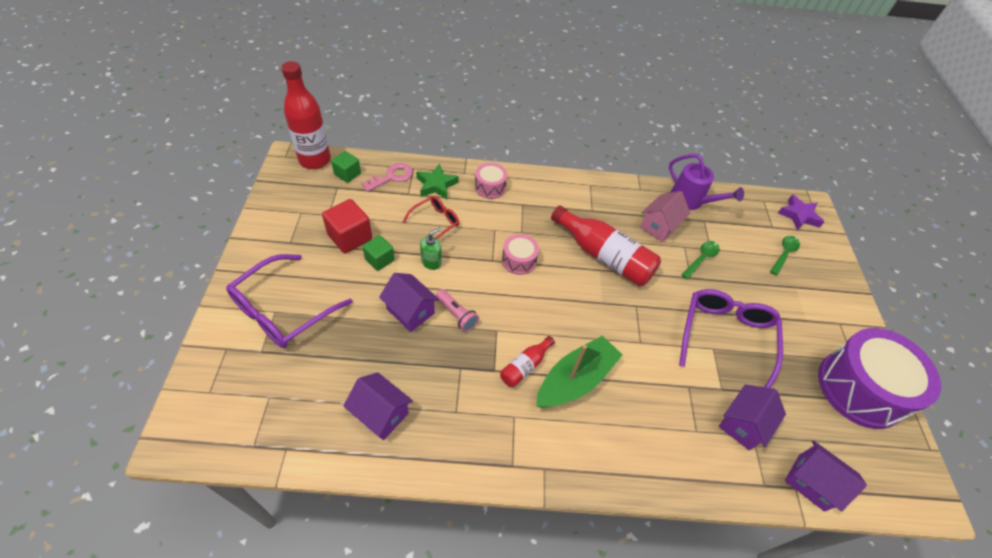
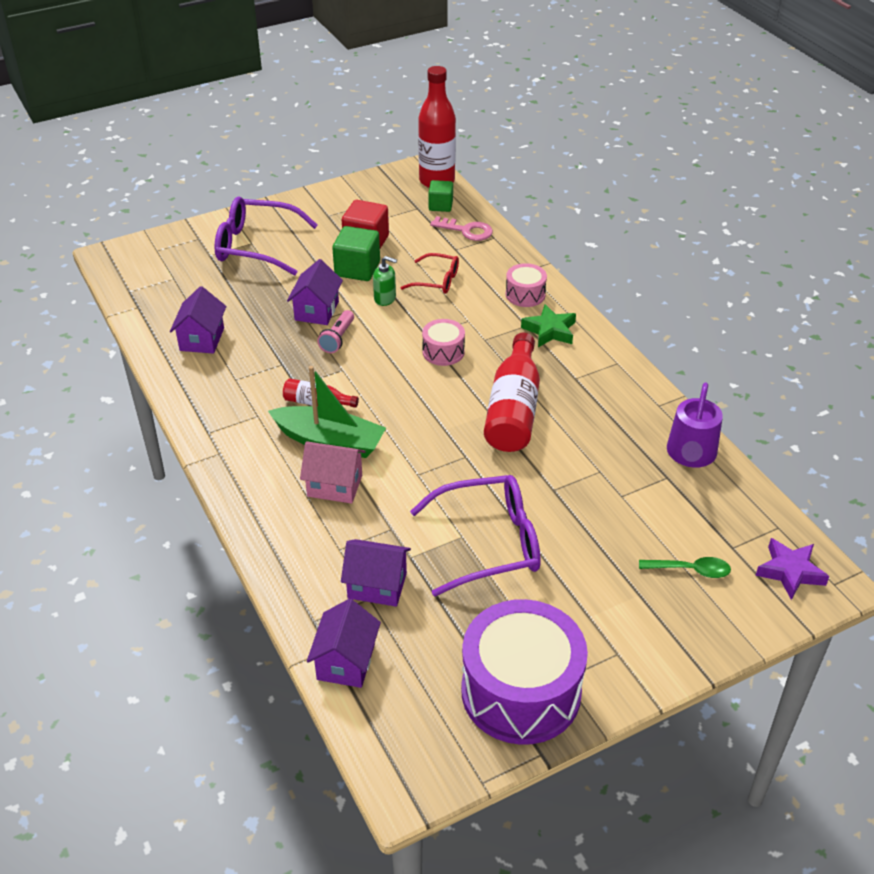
camera: 65 degrees right, 10 degrees down
green cube [362,235,395,271] -> green cube [332,226,380,281], size x1.56
green star [416,164,459,199] -> green star moved to [521,304,576,347]
pink house [640,191,690,242] -> pink house moved to [300,441,366,504]
green spoon [681,241,720,279] -> none

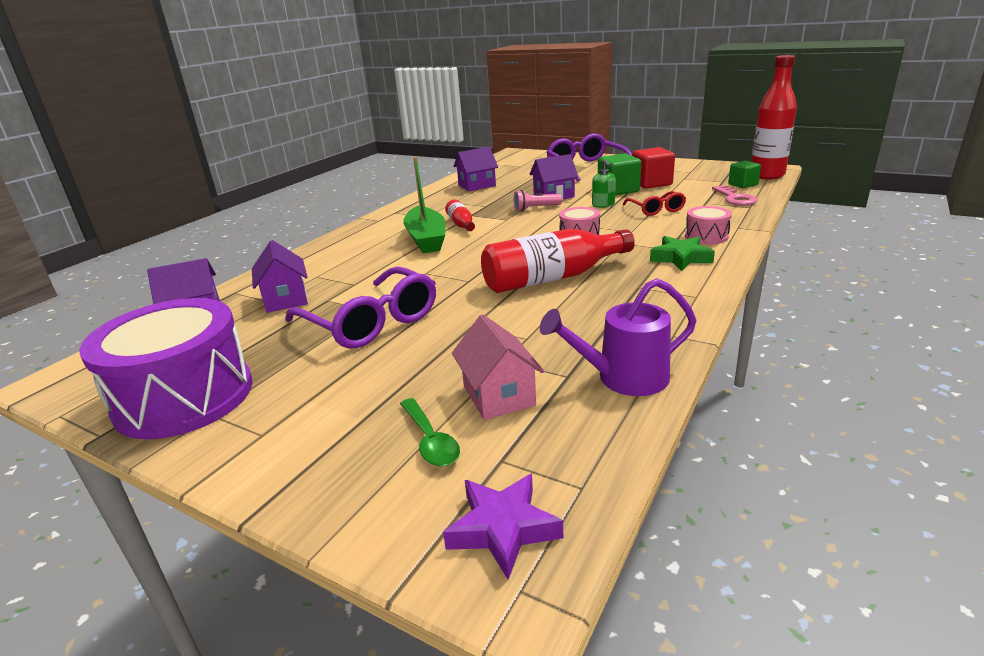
camera: 60 degrees right, 15 degrees down
pink house [300,441,366,504] -> pink house moved to [452,315,544,420]

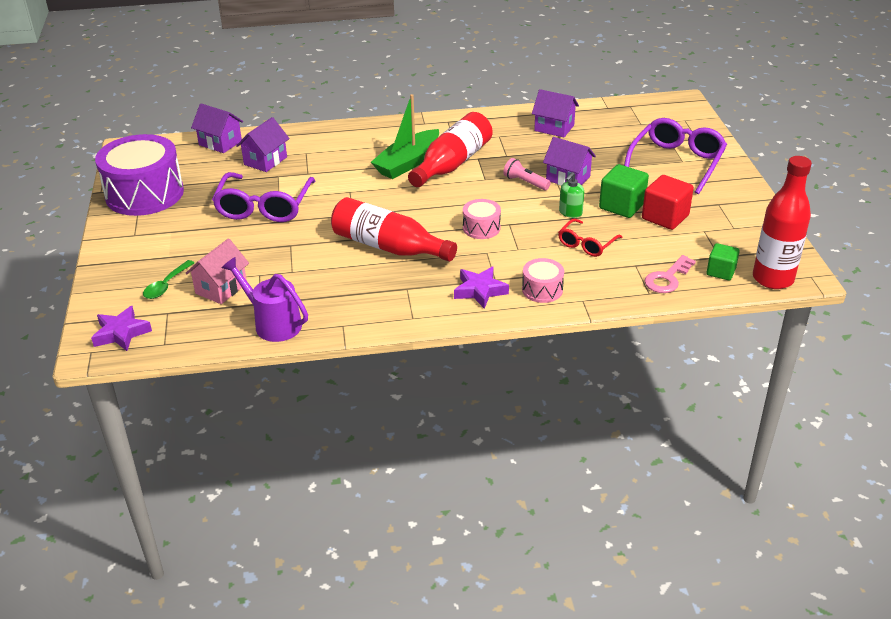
camera: 50 degrees right, 10 degrees up
red bottle [445,199,475,231] -> red bottle [408,112,493,187], size x2.01
green star [650,236,715,271] -> purple star [454,267,509,309]

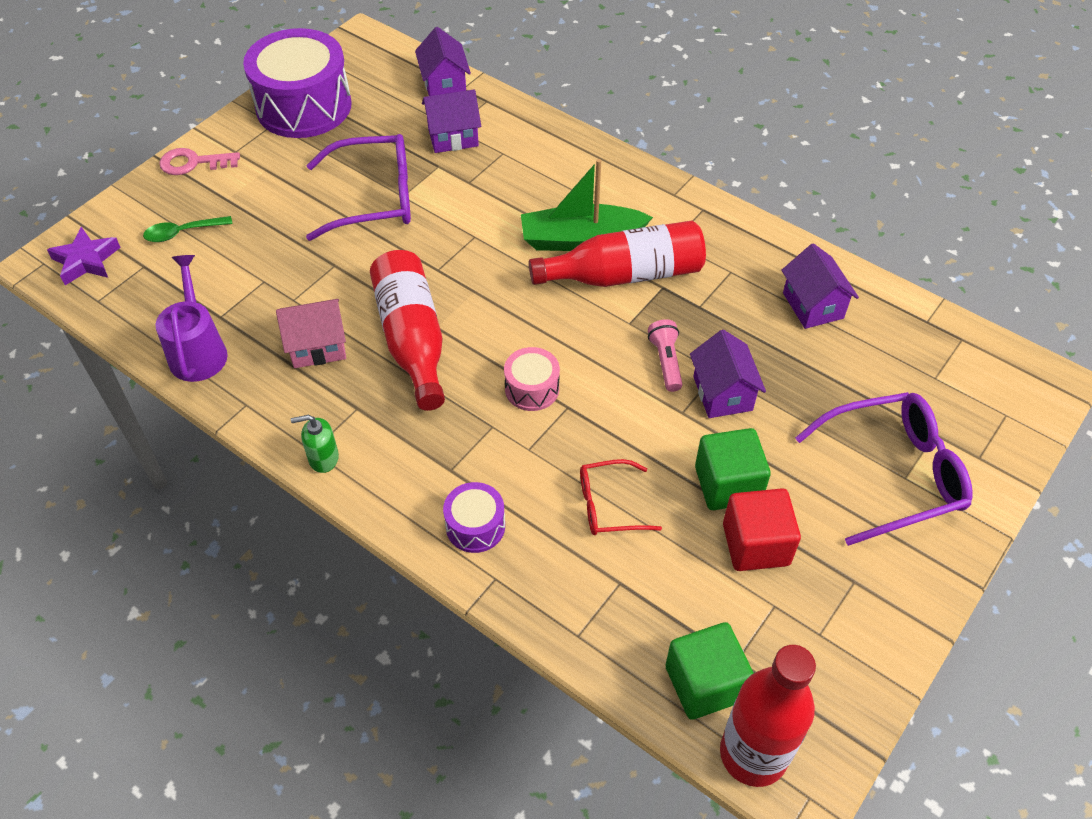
camera: 45 degrees right, 15 degrees up
pink house [186,238,249,304] -> pink house moved to [276,299,346,368]
purple glasses [212,172,315,222] -> purple glasses turned 150 degrees counterclockwise [306,134,411,241]
purple star [454,267,509,309] -> none
pink drum [522,258,564,303] -> purple drum [443,482,505,553]
green soap dispenser [559,172,584,218] -> green soap dispenser moved to [291,415,339,473]
pink key [644,255,696,293] -> pink key moved to [159,148,240,175]
green cube [706,243,740,280] -> green cube [666,622,754,720], size x1.56

